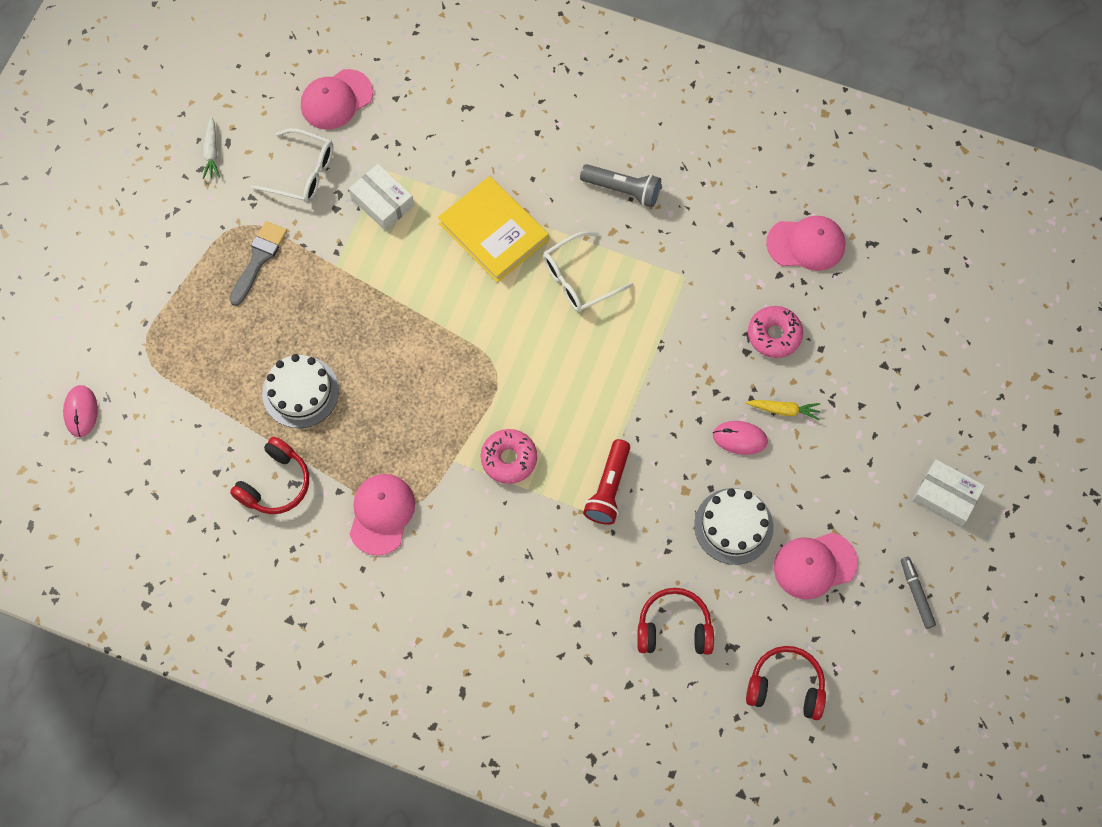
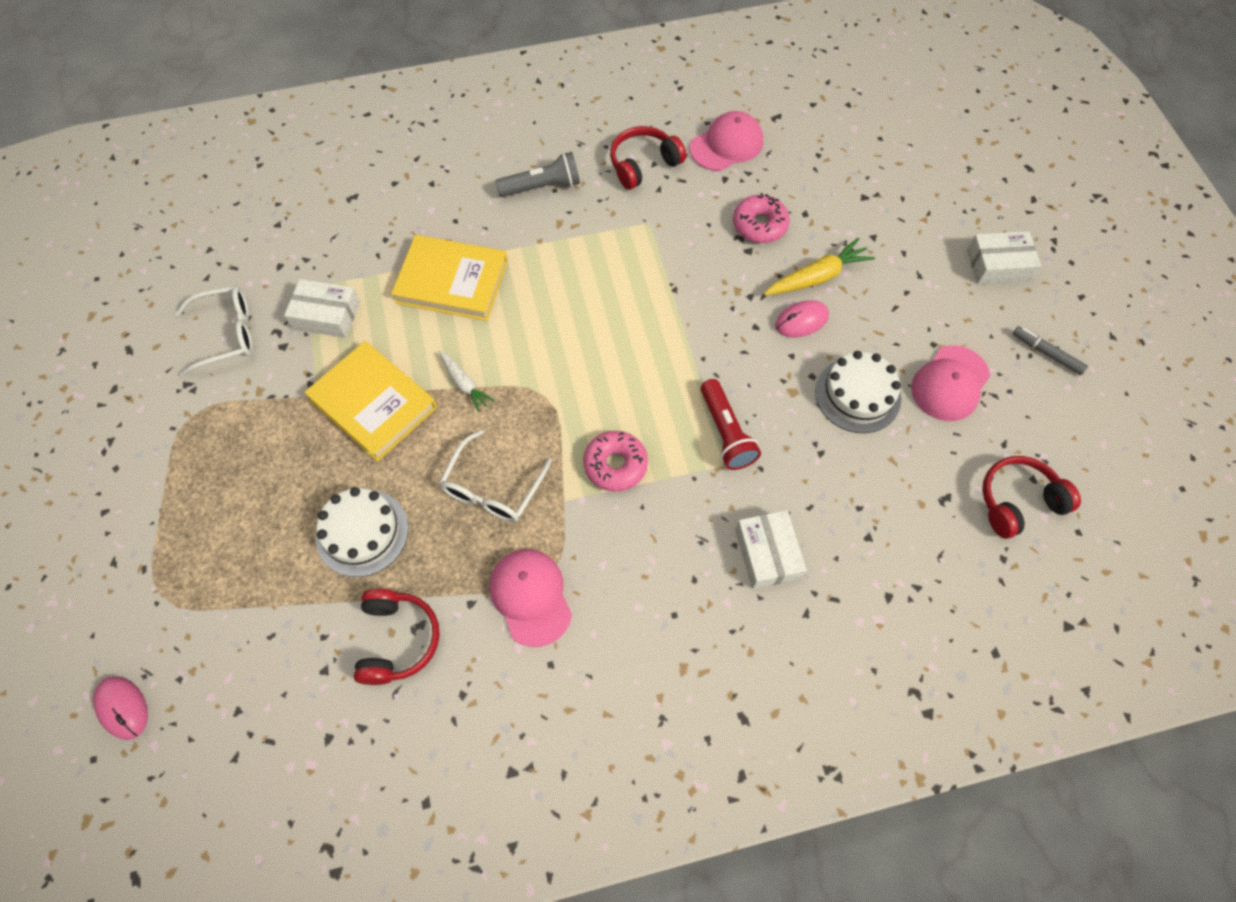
camera: 35 degrees left, 5 degrees down
white carrot [203,116,220,179] -> white carrot moved to [439,351,495,412]
grey brush [229,221,287,306] -> none
pink cap [301,69,373,129] -> none
white glasses [543,231,634,312] -> white glasses moved to [439,430,552,522]
red headphones [637,588,714,655] -> red headphones moved to [610,126,686,190]
yellow carrot [746,400,820,420] -> yellow carrot [764,238,875,295], size x1.57
none -> yellow book [304,341,437,462]
none -> white box [735,510,807,589]

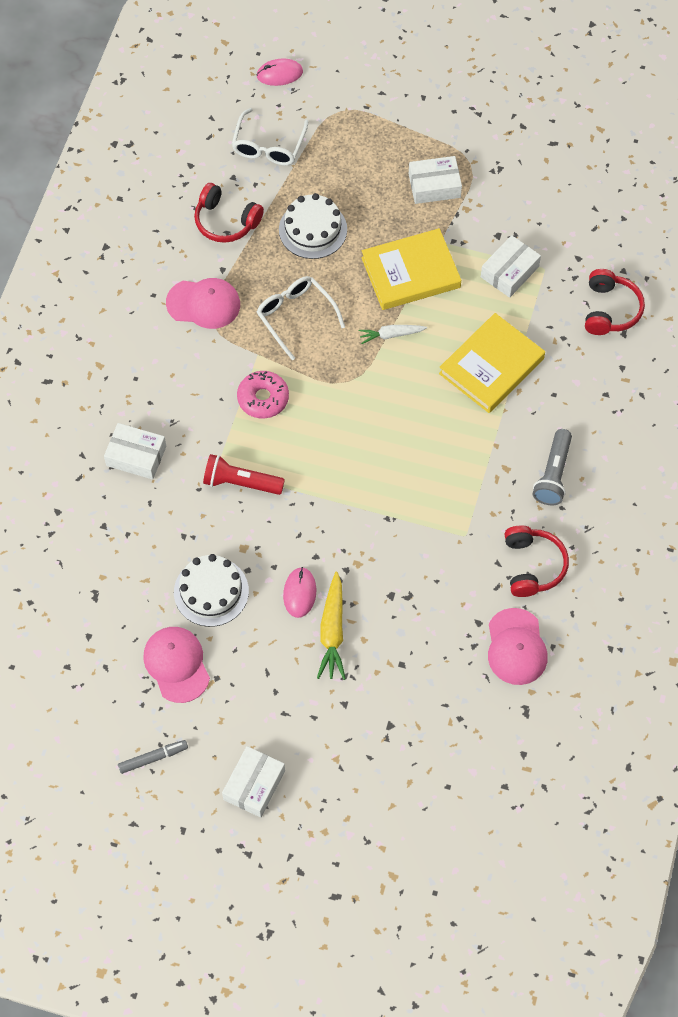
camera: 120 degrees right, 0 degrees up
white glasses [175,286,253,376] -> white glasses moved to [232,108,308,166]
pink donut [733,193,790,243] -> none
red headphones [982,456,1081,539] -> red headphones moved to [585,269,645,335]
none -> white box [409,156,462,204]

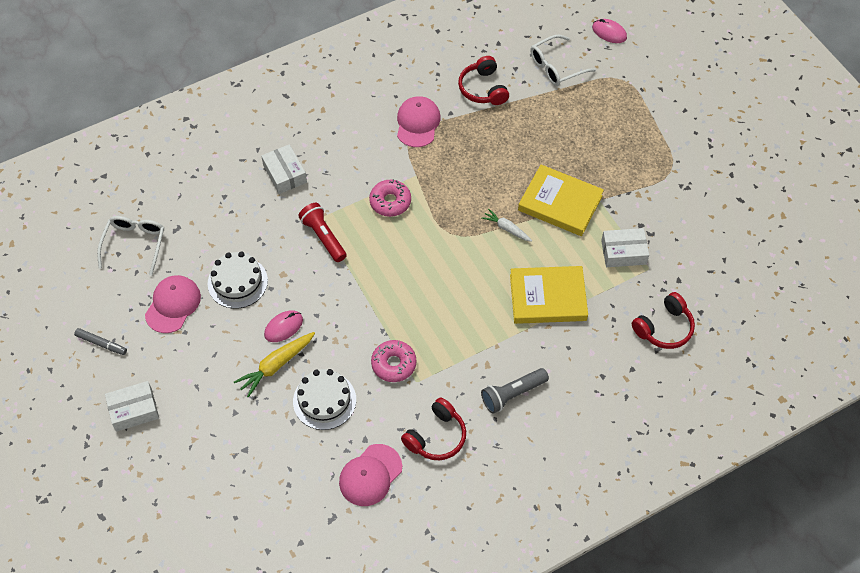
camera: 45 degrees right, 5 degrees down
pink cap [166,278,240,329] -> pink cap turned 135 degrees counterclockwise [397,96,441,147]
white glasses [256,276,345,360] -> white glasses moved to [97,216,164,276]
white cake [279,193,347,259] -> white cake moved to [293,369,356,430]
white box [409,156,462,204] -> none
none -> pink donut [371,340,416,382]

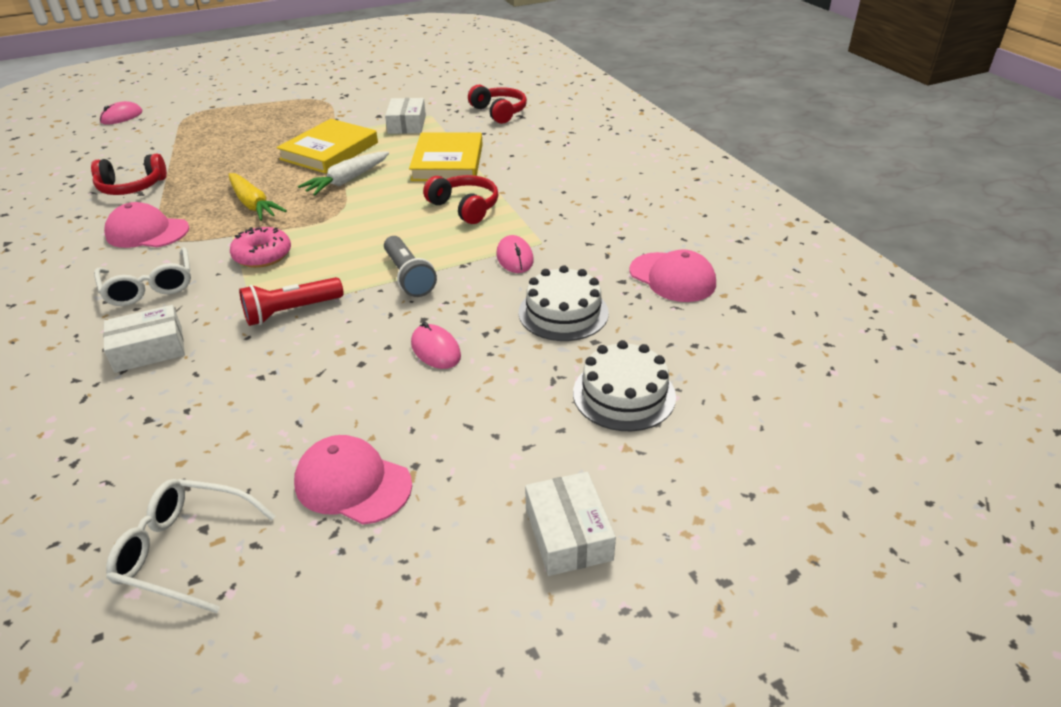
camera: 85 degrees left, 20 degrees down
grey marker [74,328,127,355] -> none
white cake [208,251,268,309] -> white cake moved to [573,340,676,431]
yellow carrot [234,332,315,398] -> yellow carrot moved to [228,173,287,221]
pink donut [371,340,416,382] -> pink mouse [496,235,534,273]
red headphones [401,398,466,460] -> red headphones moved to [423,175,498,224]
white carrot [481,209,532,242] -> white carrot [298,151,389,195], size x1.57
grey flashlight [481,368,549,414] -> grey flashlight moved to [384,236,437,297]
white glasses [530,35,596,86] -> white glasses moved to [94,247,191,306]

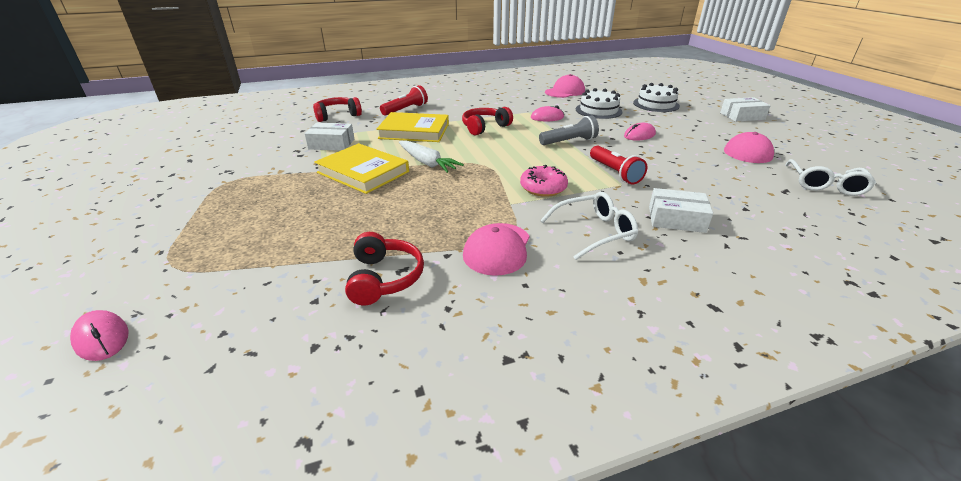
camera: 85 degrees left, 5 degrees down
white box [103,305,185,373] -> white box turned 60 degrees counterclockwise [649,188,713,233]
yellow carrot [228,173,287,221] -> none
none -> red flashlight [380,85,428,116]

